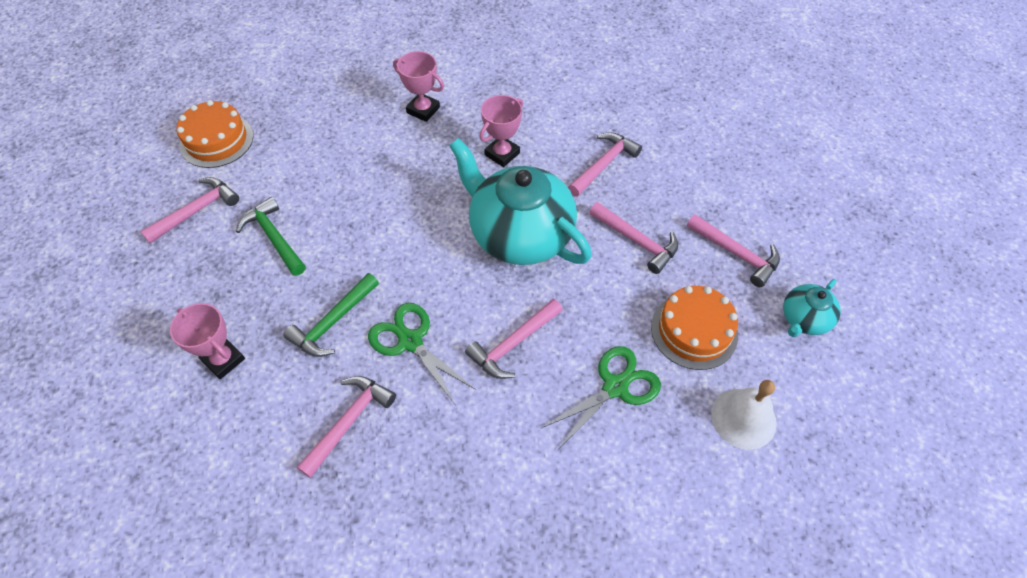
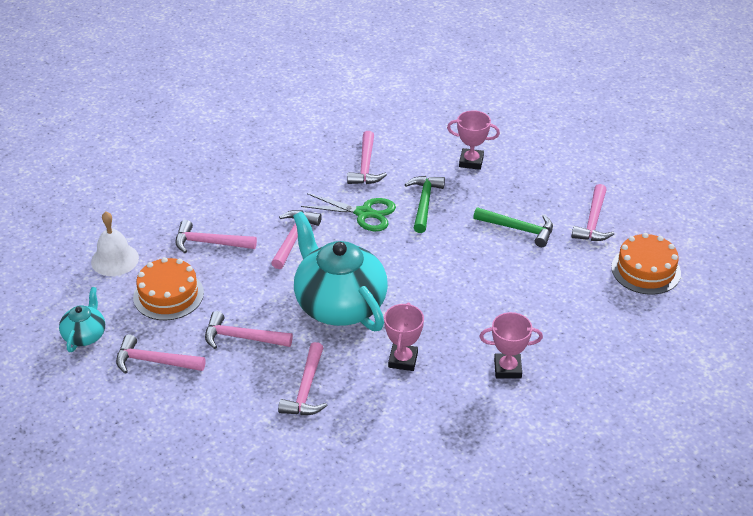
camera: 150 degrees right, 15 degrees down
turquoise teapot [449,138,592,265] -> turquoise teapot turned 135 degrees counterclockwise [293,212,388,331]
green scissors [540,346,661,448] -> pink hammer [175,220,257,253]

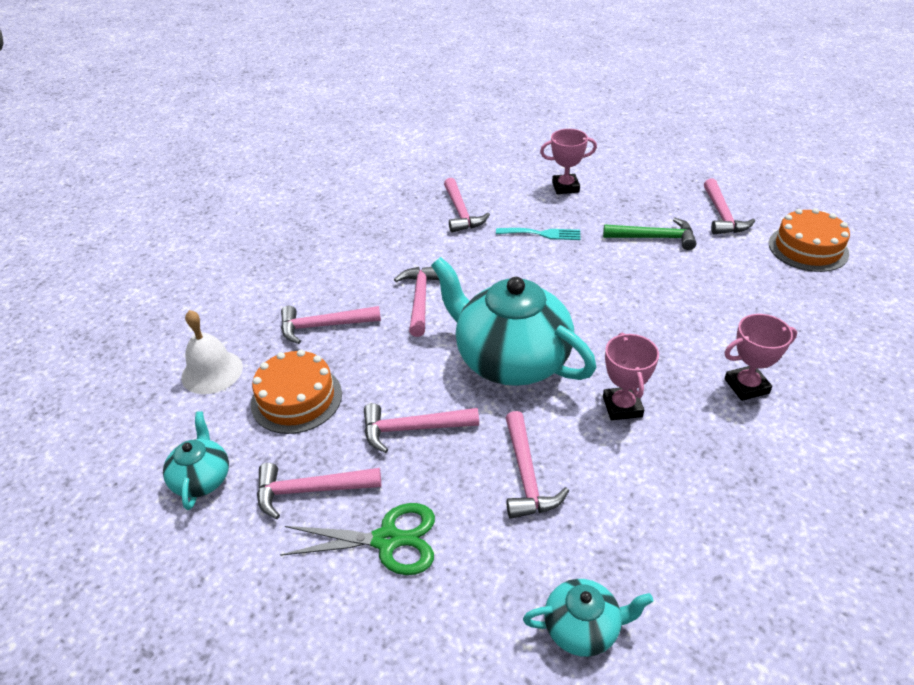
camera: 15 degrees left, 0 degrees up
green scissors [301,193,396,231] -> green scissors moved to [280,503,435,575]
green hammer [405,176,445,233] -> turquoise fork [496,228,580,240]
none -> turquoise teapot [523,579,653,657]

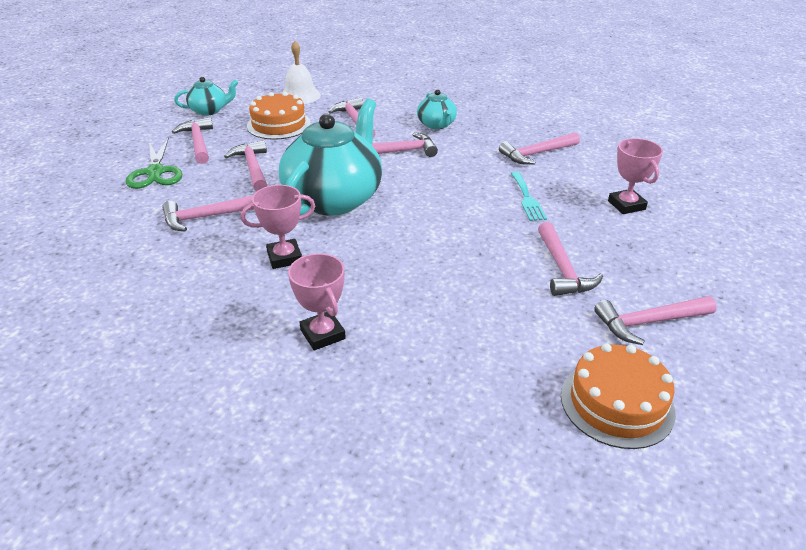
camera: 75 degrees right, 5 degrees down
turquoise teapot [523,579,653,657] -> turquoise teapot moved to [417,89,457,129]
green hammer [603,218,697,250] -> pink hammer [538,222,603,296]

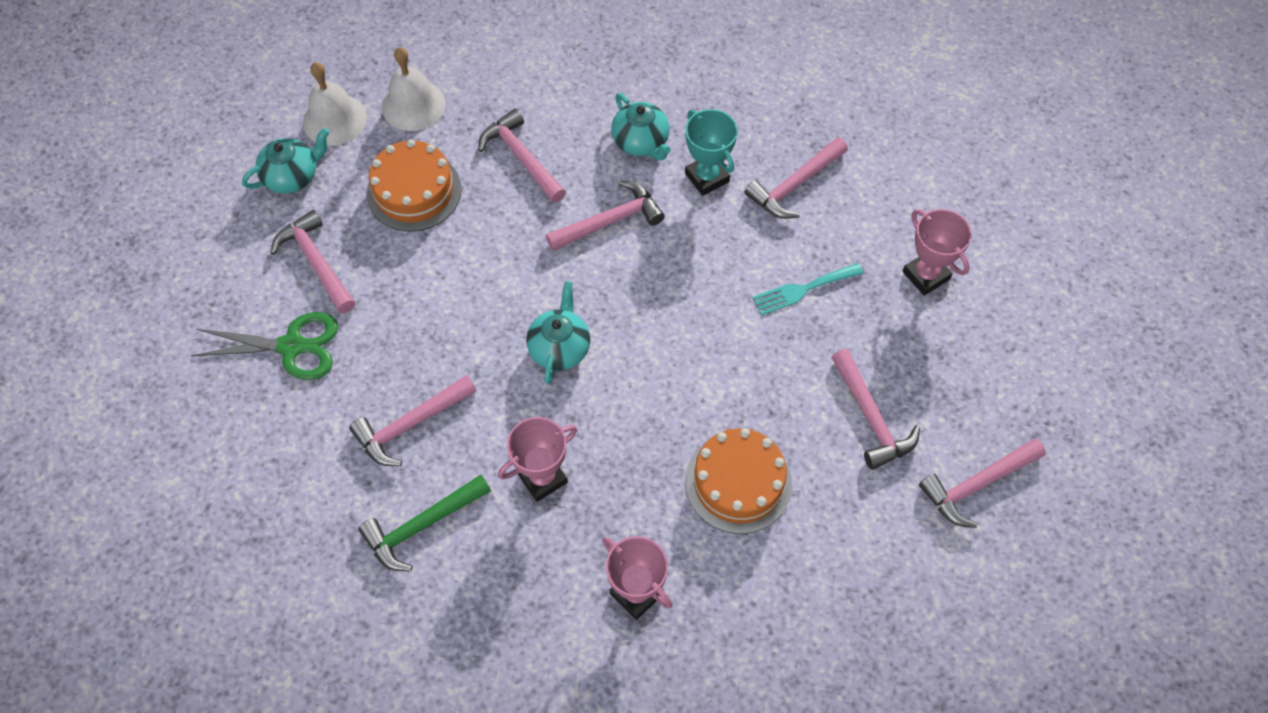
camera: 15 degrees left, 25 degrees up
green scissors [126,137,183,189] -> green scissors turned 60 degrees counterclockwise [191,312,338,380]
pink hammer [224,140,267,191] -> none
turquoise teapot [279,99,382,216] -> turquoise teapot [526,281,590,384], size x0.48
turquoise fork [511,171,547,221] -> turquoise fork turned 90 degrees clockwise [752,263,864,315]
orange cake [561,343,676,449] -> orange cake moved to [685,428,792,534]
none -> white bell [303,62,367,146]
none -> green hammer [358,475,491,571]
none -> turquoise trophy [685,109,738,196]

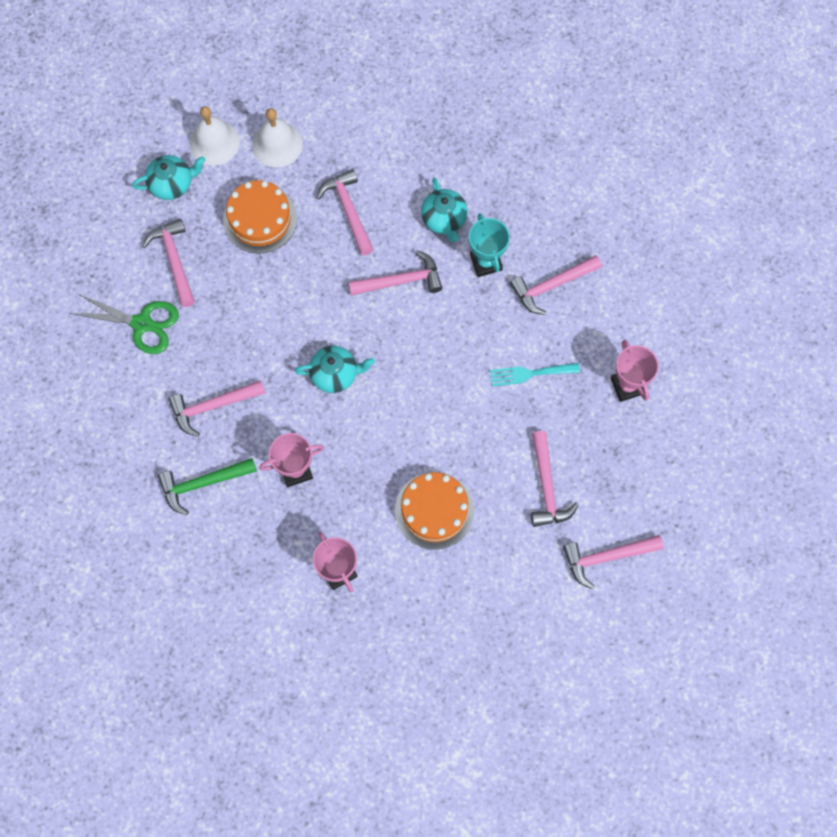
camera: 15 degrees right, 10 degrees up
turquoise teapot [526,281,590,384] -> turquoise teapot turned 60 degrees clockwise [295,346,375,393]

